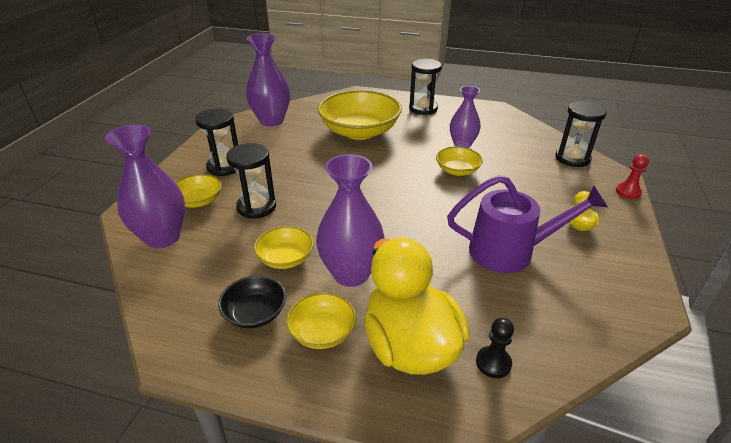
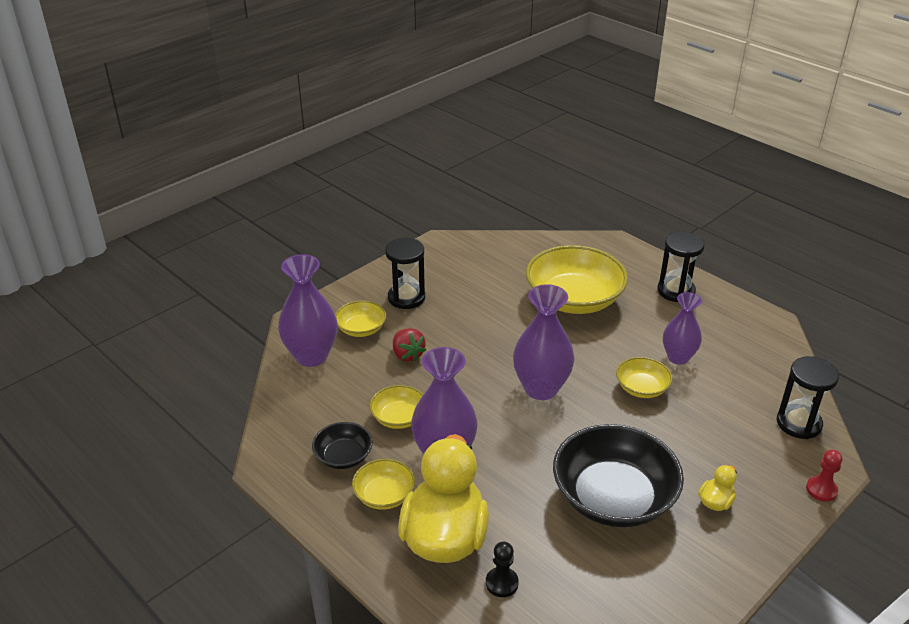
camera: 30 degrees right, 0 degrees up
black hourglass [226,143,276,219] -> red strawberry [393,328,426,362]
purple vase [246,33,290,126] -> purple vase moved to [513,284,574,400]
purple watering can [447,175,608,273] -> black bowl [553,424,684,527]

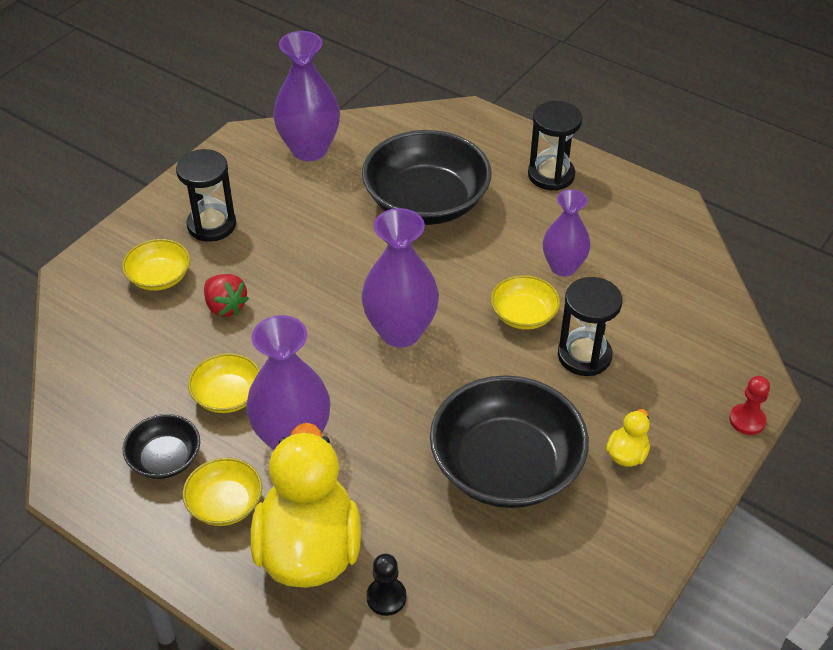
camera: 10 degrees left, 10 degrees up
purple vase [278,254,337,367] -> purple vase moved to [273,31,340,161]
yellow bowl [526,245,628,314] -> black bowl [362,130,492,225]
black hourglass [777,356,839,439] -> black hourglass moved to [558,277,622,376]

